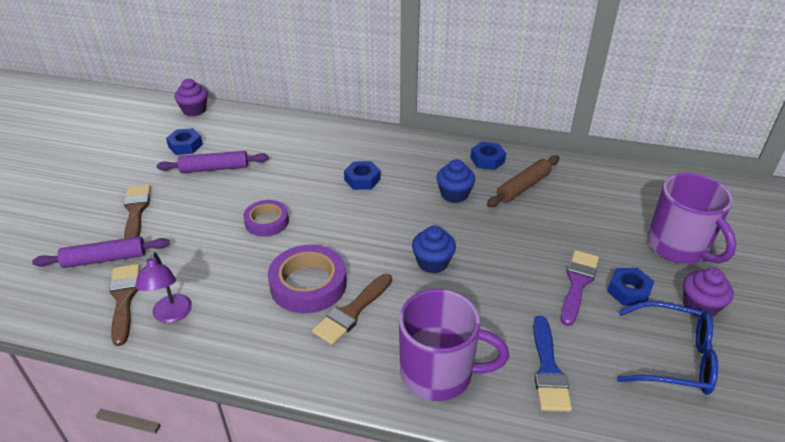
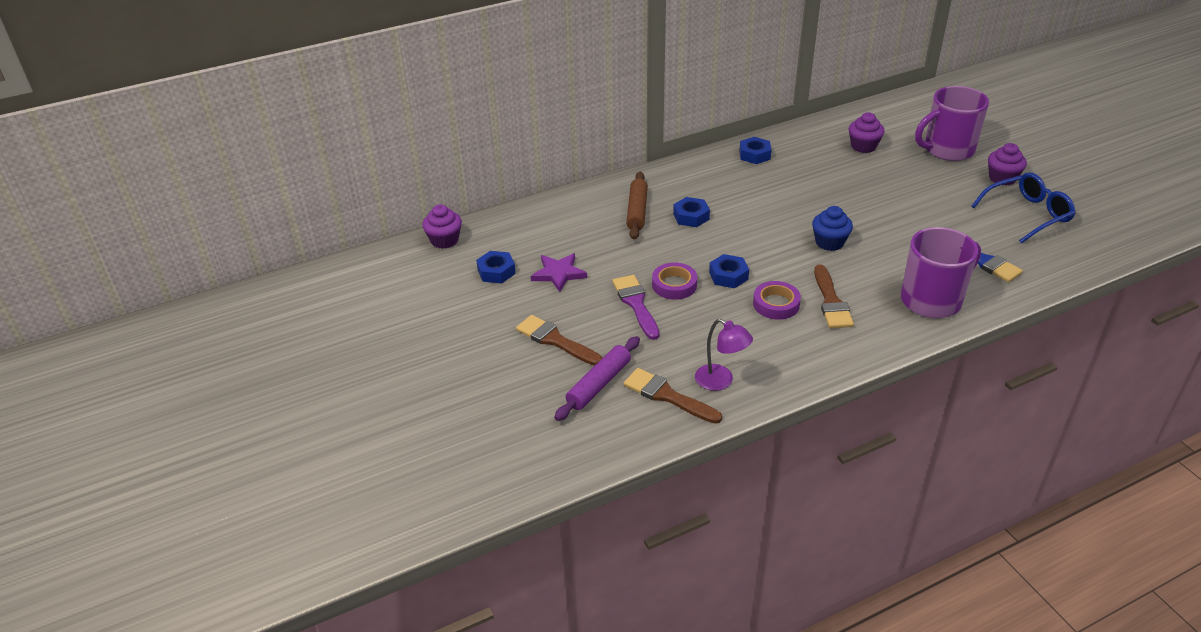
camera: 40 degrees left, 0 degrees up
purple rolling pin [157,151,269,173] -> purple star [531,253,587,292]
purple tape [268,245,346,314] -> purple tape [753,281,801,320], size x0.64
blue cupcake [436,159,475,203] -> none
brown rolling pin [487,155,560,207] -> brown rolling pin moved to [626,172,648,240]
purple brush [561,250,599,326] -> purple brush moved to [612,275,659,340]
blue nut [607,268,655,306] -> blue nut moved to [709,254,749,288]
purple mug [647,173,736,264] -> purple mug turned 135 degrees clockwise [915,86,989,161]
none -> purple cupcake [849,112,884,153]

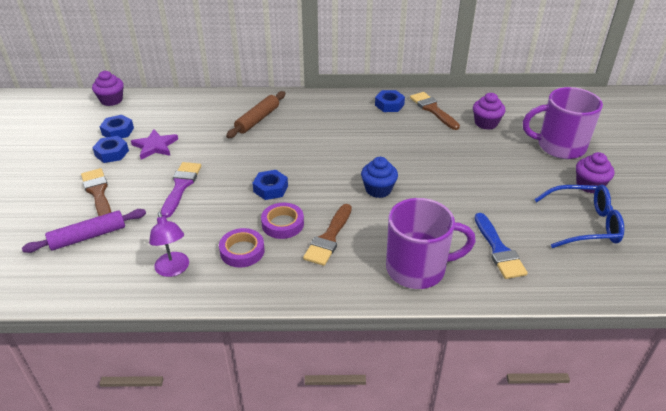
camera: 25 degrees right, 0 degrees up
brown brush [624,368,722,424] -> brown brush moved to [410,92,460,130]
purple tape [652,262,697,300] -> purple tape moved to [219,228,265,267]
blue nut [673,197,710,227] -> blue nut moved to [92,136,129,163]

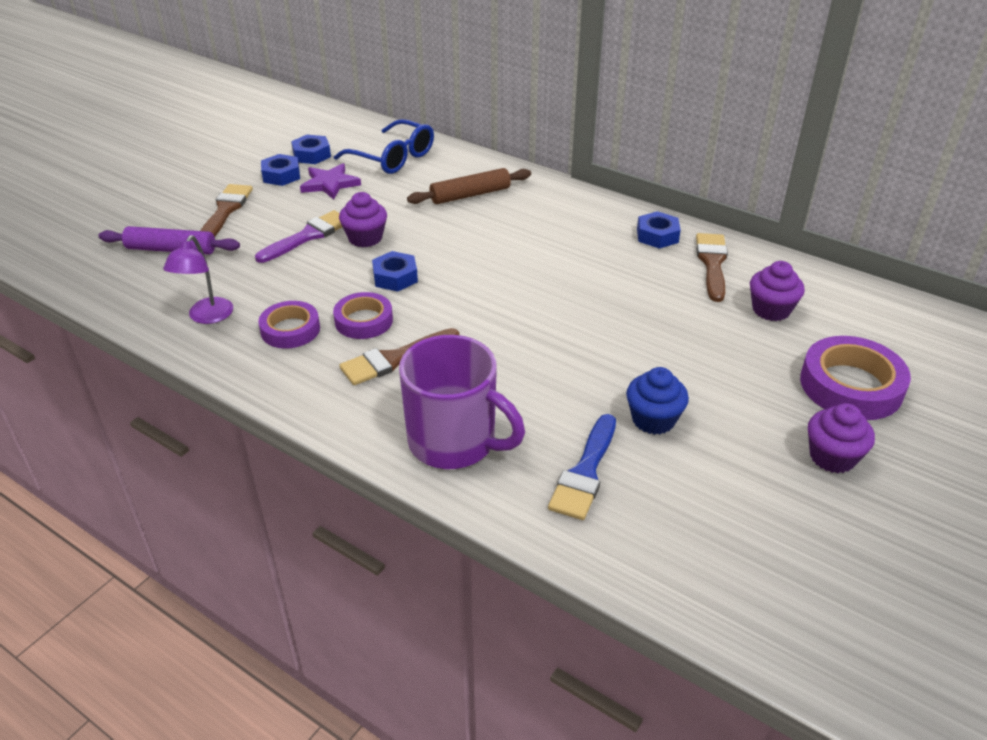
camera: 35 degrees right, 0 degrees up
purple cupcake [92,71,124,106] -> purple cupcake moved to [339,192,387,247]
blue cupcake [361,157,398,198] -> blue cupcake moved to [626,367,689,435]
purple mug [523,87,603,159] -> purple tape [800,336,911,420]
blue glasses [534,185,624,248] -> blue glasses moved to [334,119,434,174]

